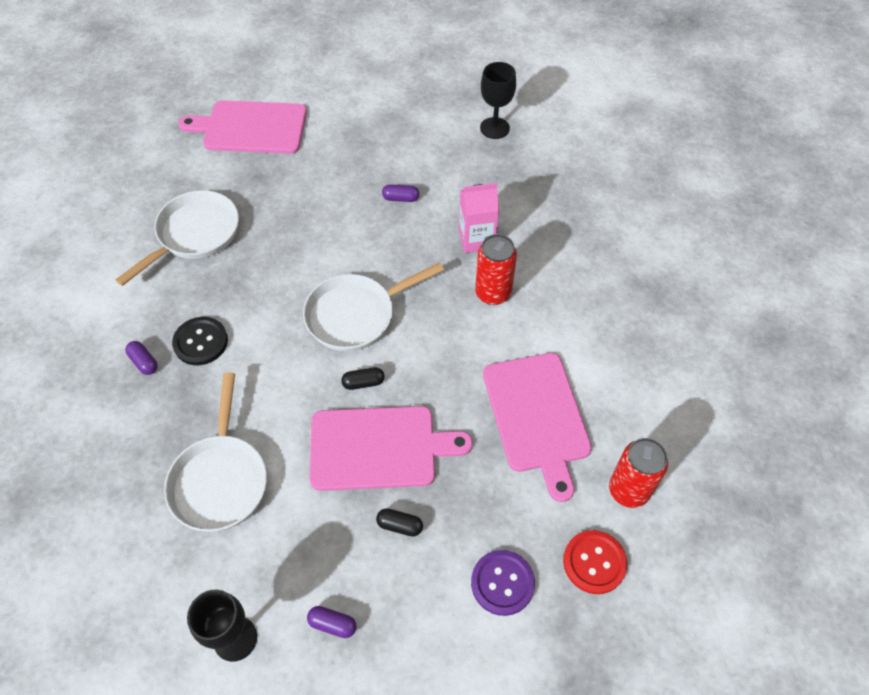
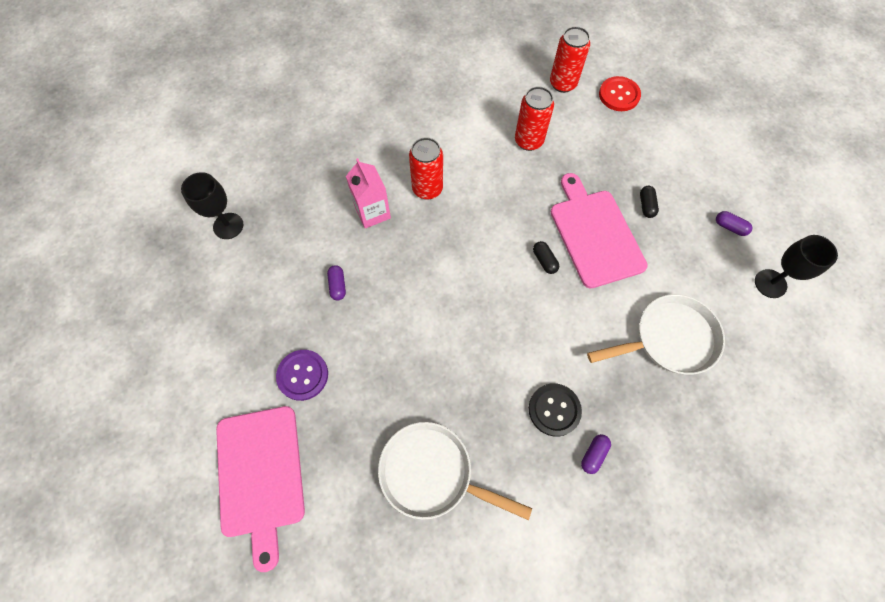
camera: 105 degrees left, 10 degrees up
white pan [303,262,444,351] -> none
purple capsule [307,606,356,638] -> purple capsule turned 60 degrees counterclockwise [716,211,753,236]
purple button [471,550,535,616] -> purple button moved to [276,350,328,401]
pink cutting board [483,353,592,502] -> red can [515,86,554,151]

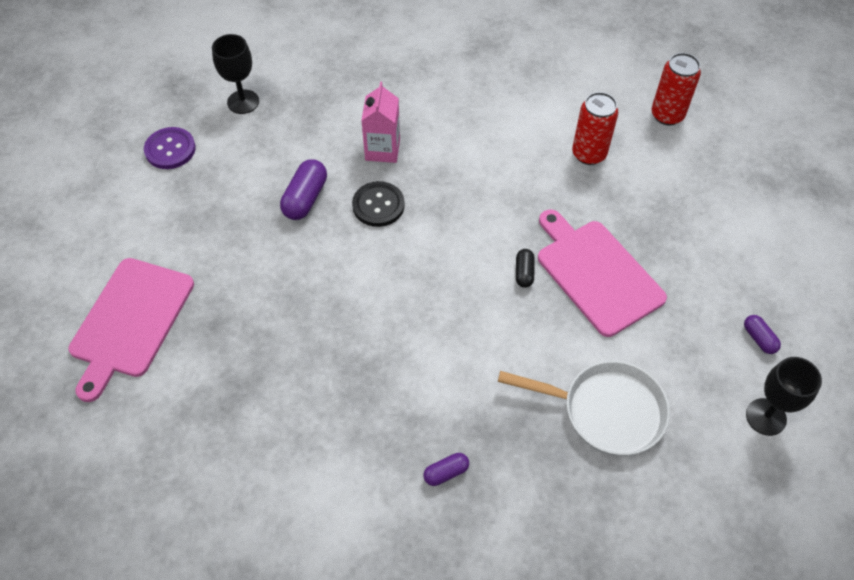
camera: 30 degrees right, 10 degrees down
purple button [276,350,328,401] -> purple button moved to [144,127,196,169]
purple capsule [327,265,346,300] -> purple capsule [280,159,327,220], size x1.73
white pan [378,422,532,520] -> none
red can [409,137,443,200] -> none
black button [529,383,582,437] -> black button moved to [352,181,405,227]
pink cutting board [551,173,648,289] -> pink cutting board turned 45 degrees counterclockwise [538,210,667,337]
red button [599,76,641,111] -> none
black capsule [640,186,659,218] -> none

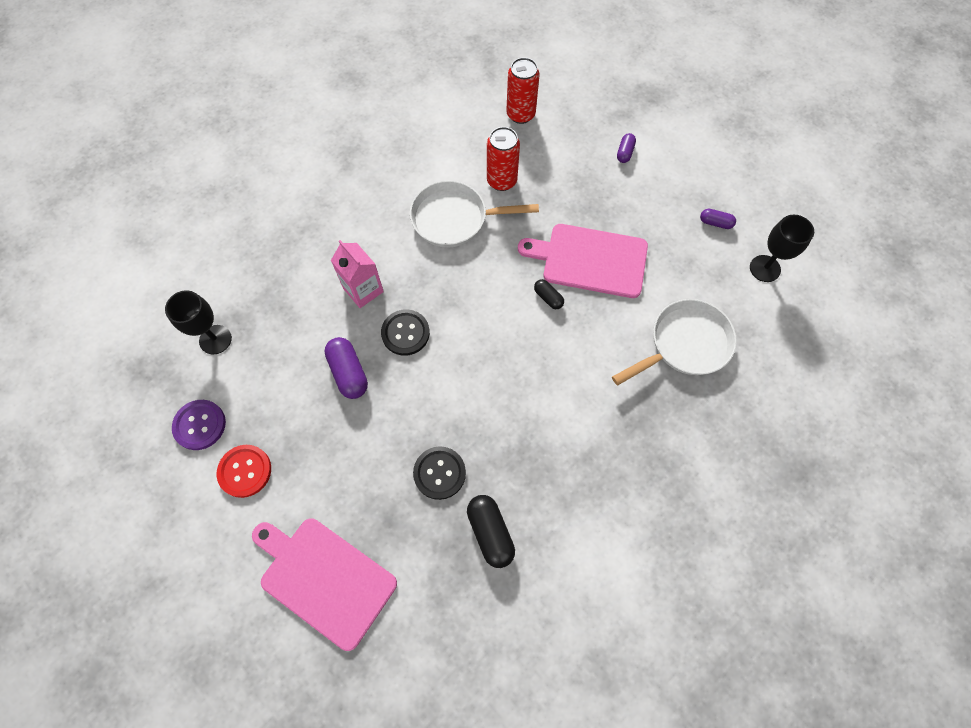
camera: 45 degrees left, 10 degrees up
pink cutting board [68,258,194,402] -> pink cutting board turned 150 degrees clockwise [252,518,397,651]
purple capsule [423,453,469,486] -> purple capsule moved to [617,133,636,163]
none -> red button [217,445,271,498]
none -> white pan [410,181,539,248]
none -> black button [413,446,466,500]
none -> black capsule [467,495,515,568]

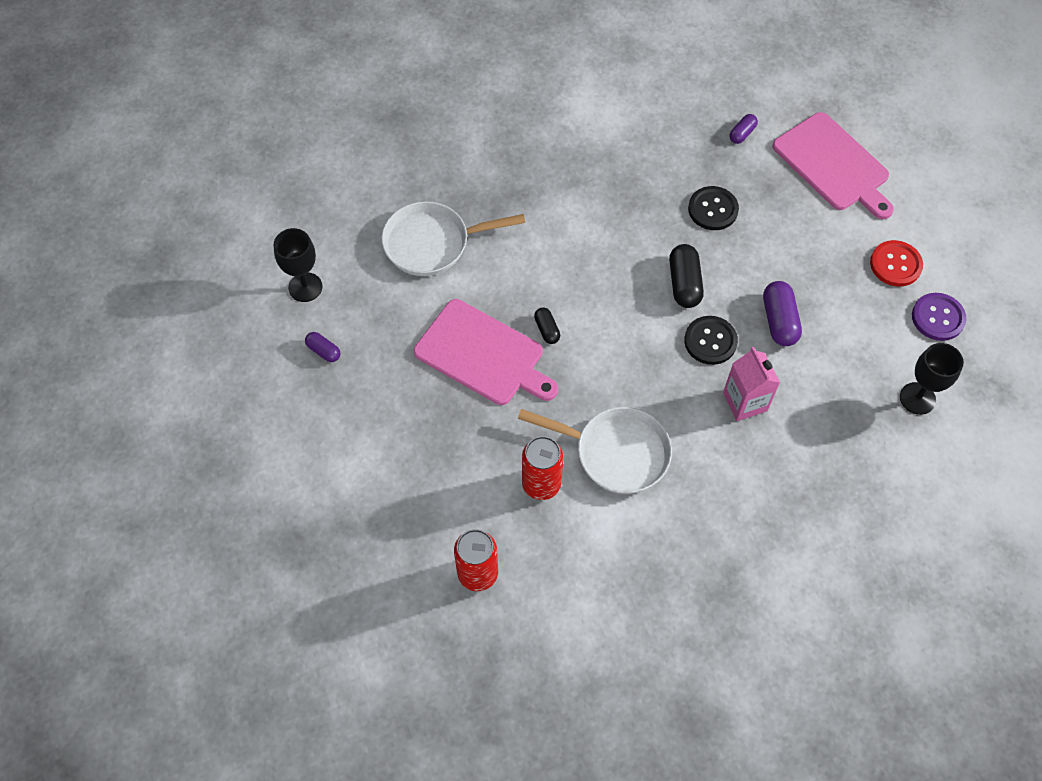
camera: 160 degrees left, 5 degrees down
black capsule [467,495,515,568] -> black capsule moved to [669,244,704,308]
purple capsule [617,133,636,163] -> purple capsule moved to [730,114,758,144]

